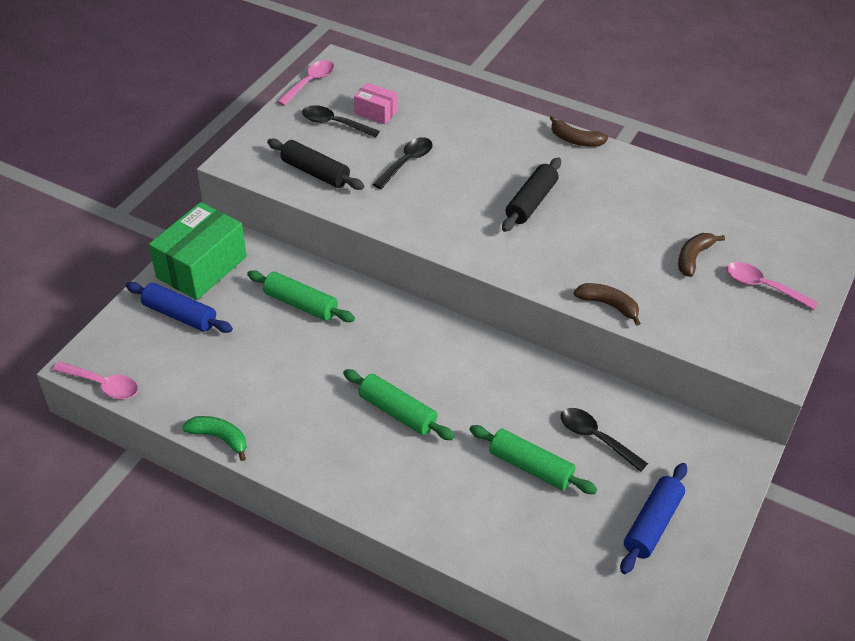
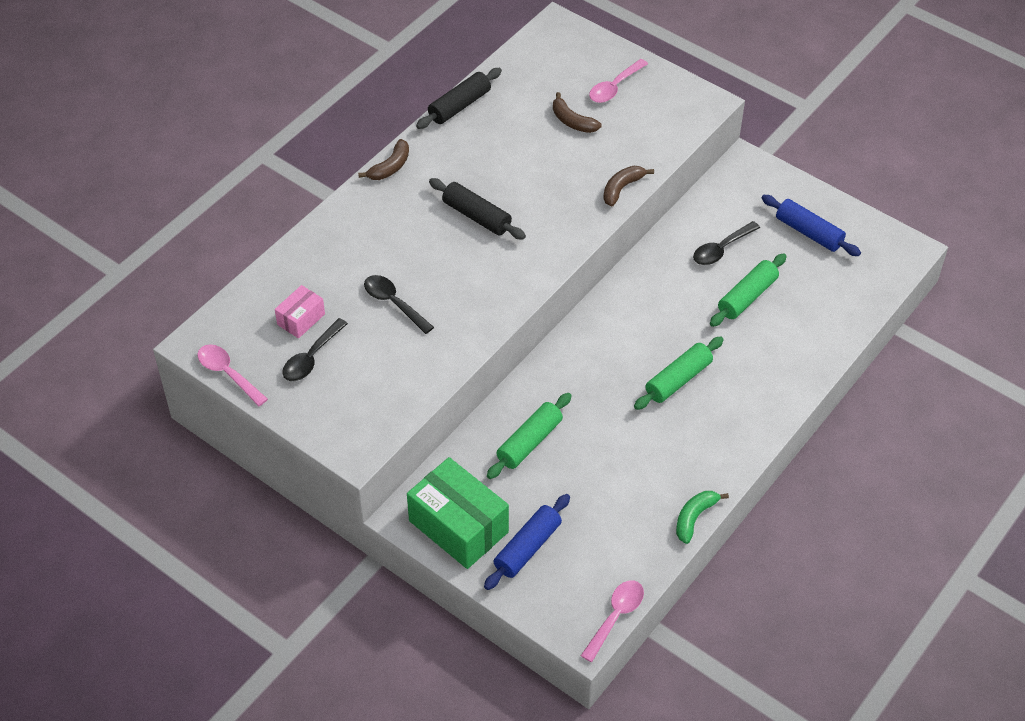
camera: 80 degrees left, 5 degrees up
black rolling pin [267,139,364,190] -> black rolling pin moved to [416,68,502,129]

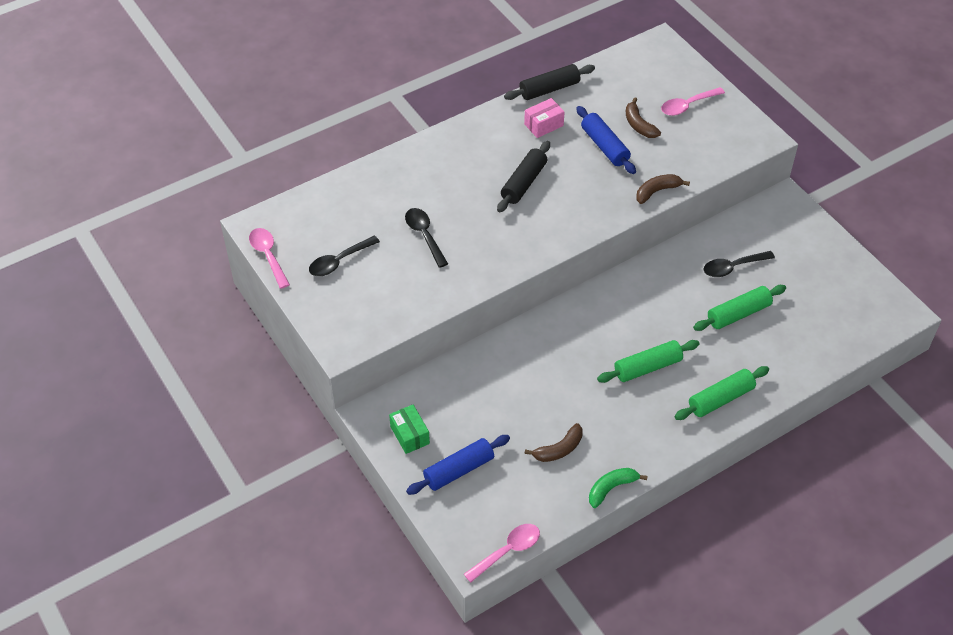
camera: 20 degrees right, 0 degrees up
pink box [275,285,325,338] -> pink box moved to [524,98,565,138]
brown banana [358,139,409,180] -> brown banana moved to [524,423,583,462]
green box [407,457,509,569] -> green box [389,405,430,454], size x0.51
black rolling pin [429,178,526,240] -> black rolling pin turned 60 degrees clockwise [497,141,550,212]
green rolling pin [487,393,572,479] -> green rolling pin moved to [674,366,769,420]
blue rolling pin [762,195,861,256] -> blue rolling pin moved to [576,106,636,174]

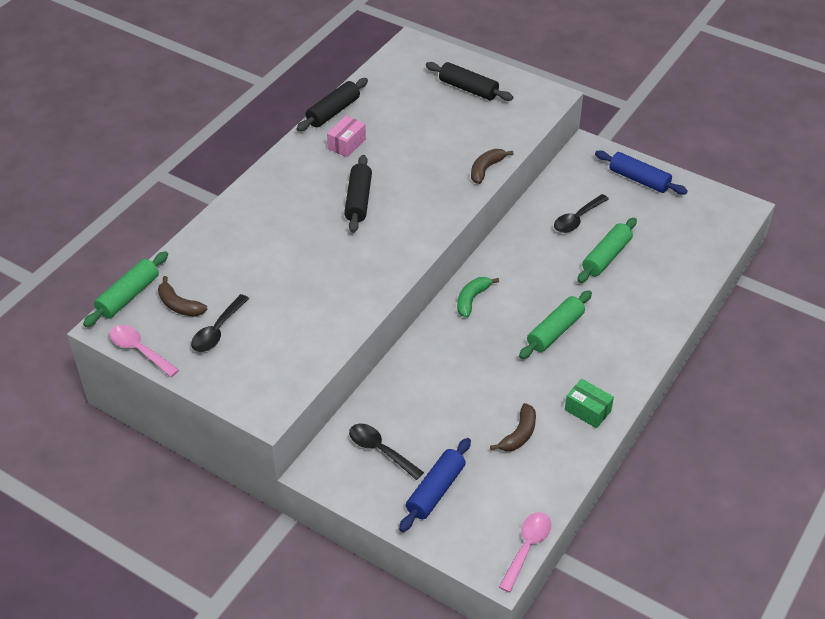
camera: 25 degrees left, 5 degrees down
green box [389,405,430,454] -> green box moved to [565,379,614,428]
black spoon [405,208,448,268] -> black spoon moved to [349,424,424,480]
blue rolling pin [576,106,636,174] -> blue rolling pin moved to [595,150,688,195]
green banana [589,468,648,508] -> green banana moved to [457,277,499,318]
brown banana [626,97,661,138] -> brown banana moved to [158,276,208,317]
pink spoon [661,87,725,116] -> black rolling pin [426,62,513,101]
green rolling pin [674,366,769,420] -> green rolling pin moved to [83,251,168,327]

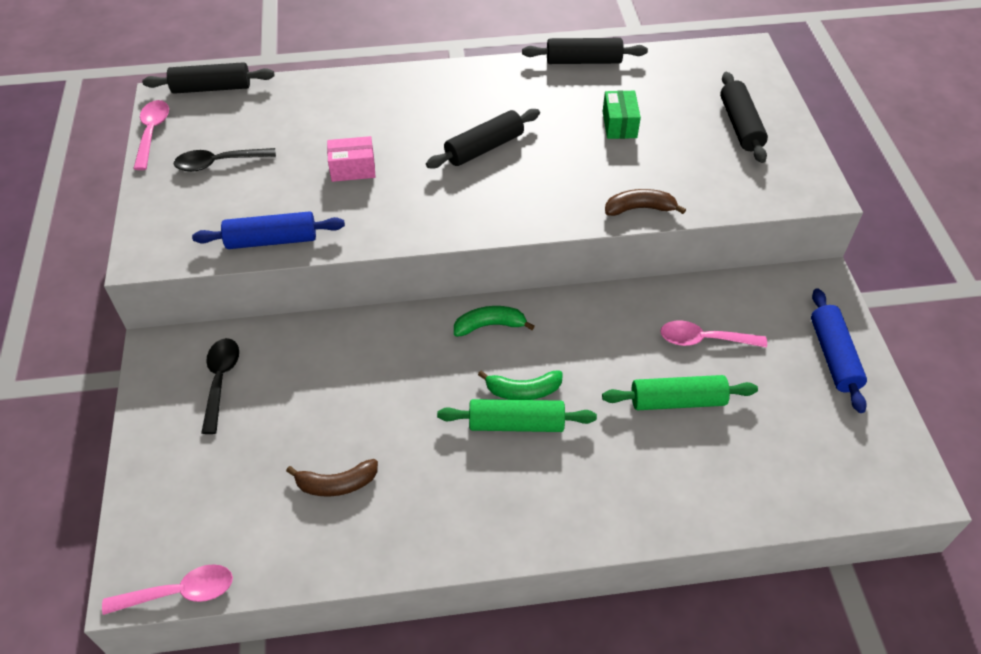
camera: 50 degrees right, 5 degrees up
green rolling pin [83,251,168,327] -> black rolling pin [142,62,275,94]
brown banana [158,276,208,317] -> none
pink box [327,116,366,157] -> pink box moved to [327,136,376,182]
blue rolling pin [399,438,471,532] -> blue rolling pin moved to [192,211,345,249]
black spoon [554,194,609,233] -> pink spoon [660,320,767,348]
green box [565,379,614,428] -> green box moved to [602,91,641,139]
none -> green banana [478,370,563,400]

